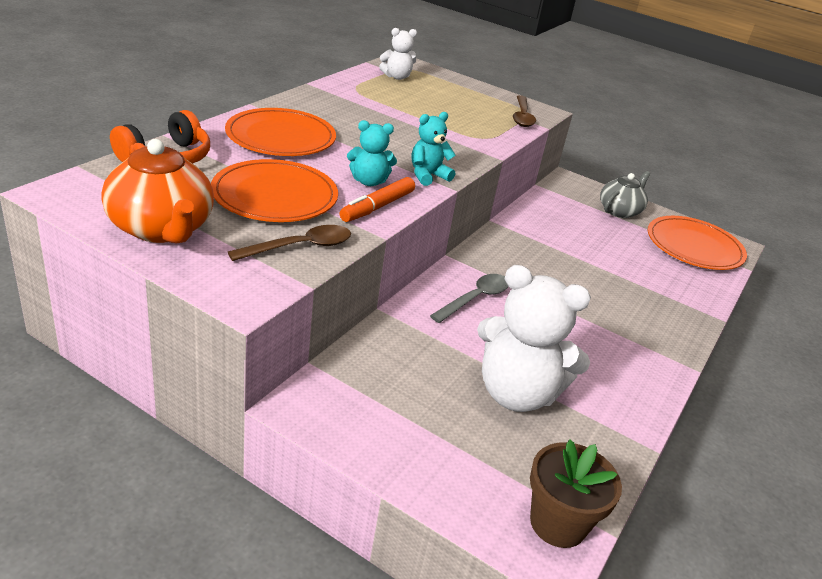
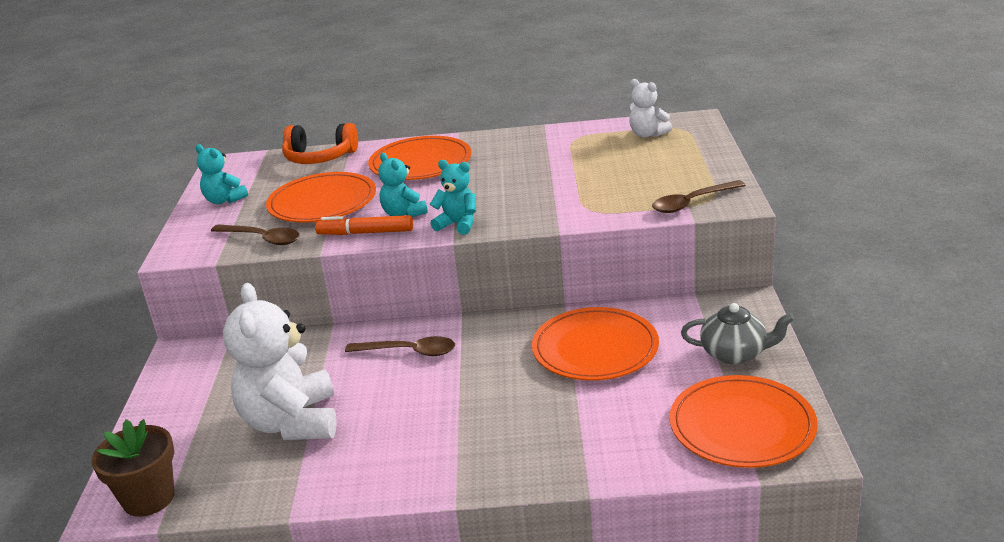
camera: 65 degrees right, 5 degrees down
orange teapot [101,139,214,243] -> turquoise teddy bear [196,144,248,204]
grey spoon [430,274,509,323] -> brown spoon [345,336,455,356]
none -> orange plate [532,307,659,381]

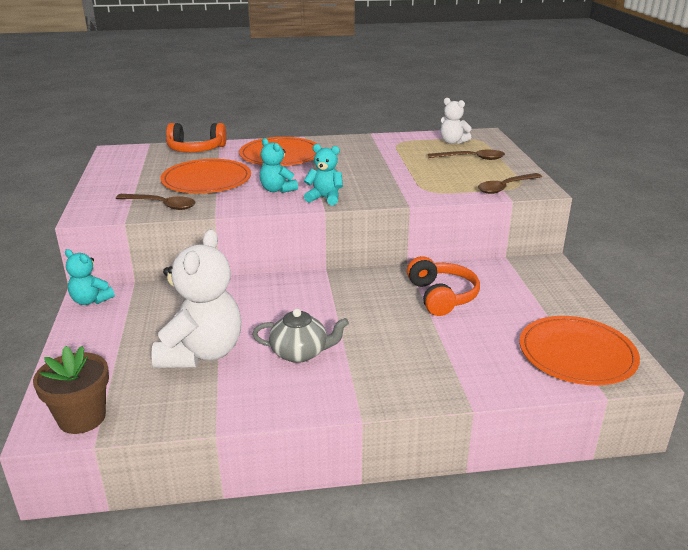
camera: 10 degrees left, 0 degrees up
turquoise teddy bear [196,144,248,204] -> turquoise teddy bear moved to [65,249,115,305]
white teddy bear [223,283,337,440] -> white teddy bear turned 150 degrees counterclockwise [151,229,241,368]
orange marker [315,215,413,235] -> none
brown spoon [345,336,455,356] -> brown spoon moved to [428,150,505,160]
orange plate [532,307,659,381] -> orange headphones [407,256,480,316]
grey teapot [681,303,794,364] -> grey teapot moved to [252,309,349,363]

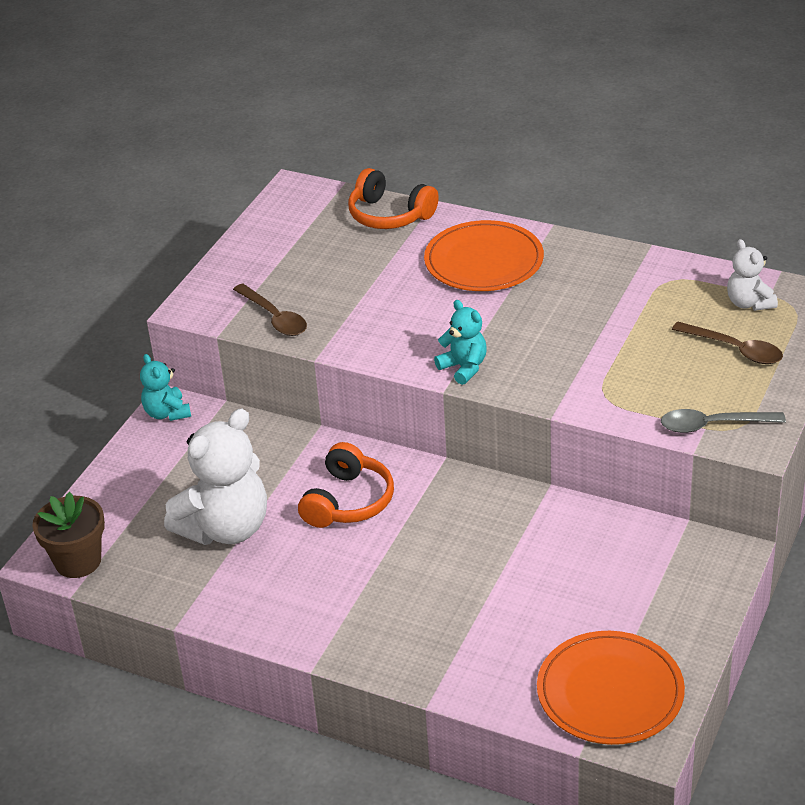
camera: 35 degrees right, 10 degrees up
orange plate [160,159,251,193] -> none
grey teapot [252,309,349,363] -> none
turquoise teddy bear [260,138,298,193] -> none
orange headphones [407,256,480,316] -> orange headphones moved to [298,442,394,528]
brown spoon [478,173,542,194] -> grey spoon [661,409,786,433]

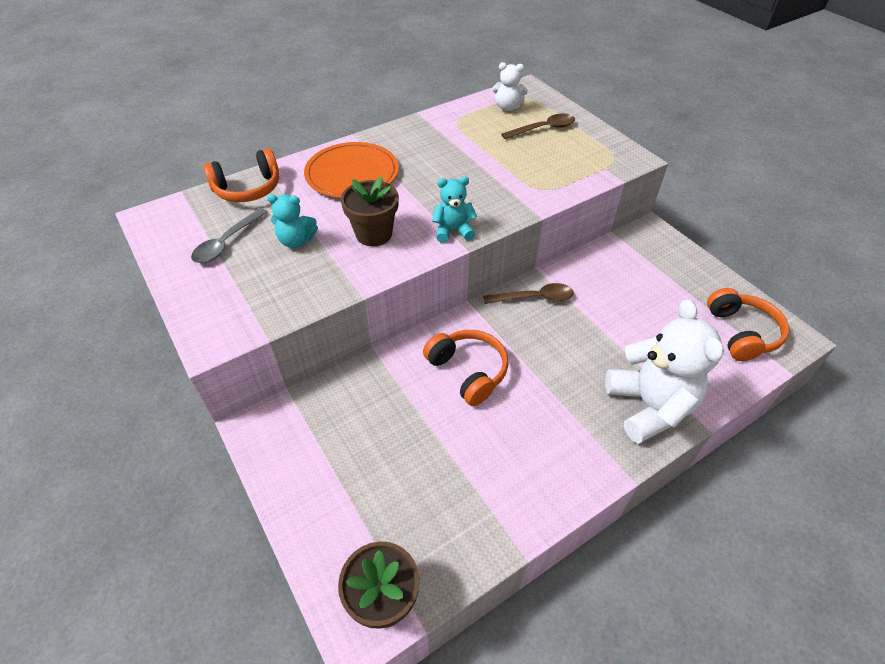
camera: 60 degrees left, 10 degrees up
turquoise teddy bear [140,354,191,421] -> turquoise teddy bear moved to [267,194,318,248]
white teddy bear [164,408,267,545] -> white teddy bear moved to [605,299,724,444]
brown spoon [233,284,307,336] -> brown spoon moved to [483,283,574,304]
orange plate [537,631,685,745] -> orange headphones [707,288,789,361]
grey spoon [661,409,786,433] -> grey spoon moved to [191,208,267,263]
none -> brown flower pot [341,176,399,246]

